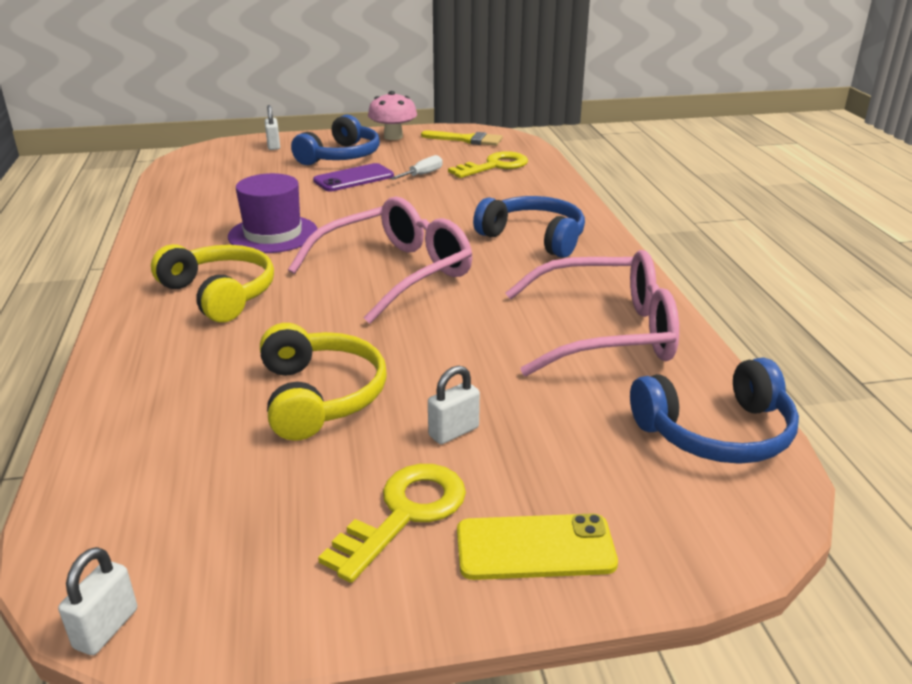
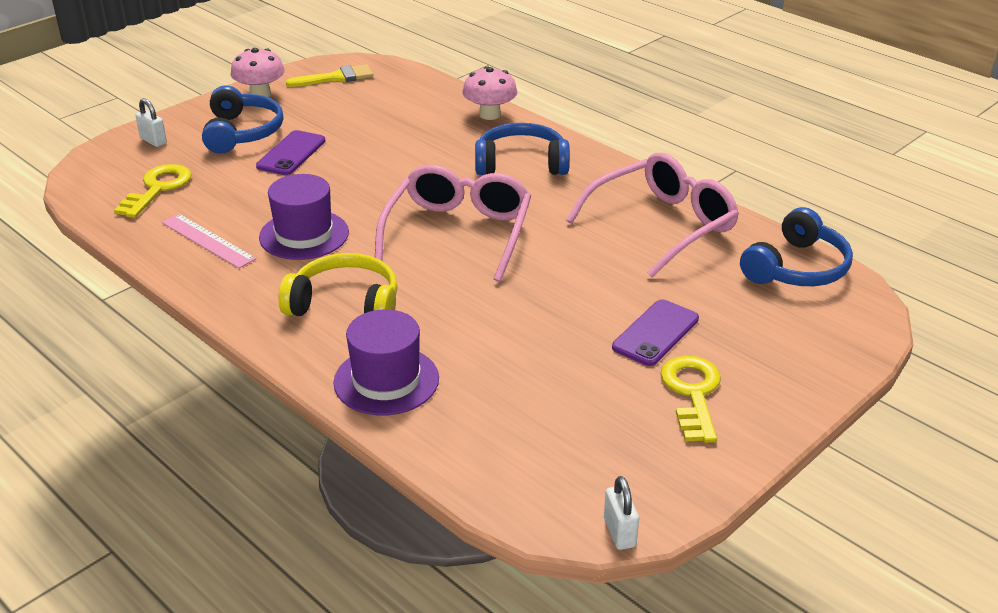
camera: 35 degrees left, 5 degrees up
yellow headphones [260,323,387,441] -> none
white screwdriver [390,155,443,180] -> none
white padlock [428,366,480,444] -> purple phone [612,299,699,366]
yellow key [448,151,528,178] -> yellow key moved to [114,164,191,218]
yellow phone [457,513,618,580] -> none
none -> pink ruler [162,214,256,268]
none -> purple hat [333,309,439,415]
none -> pink mushroom [462,66,517,120]

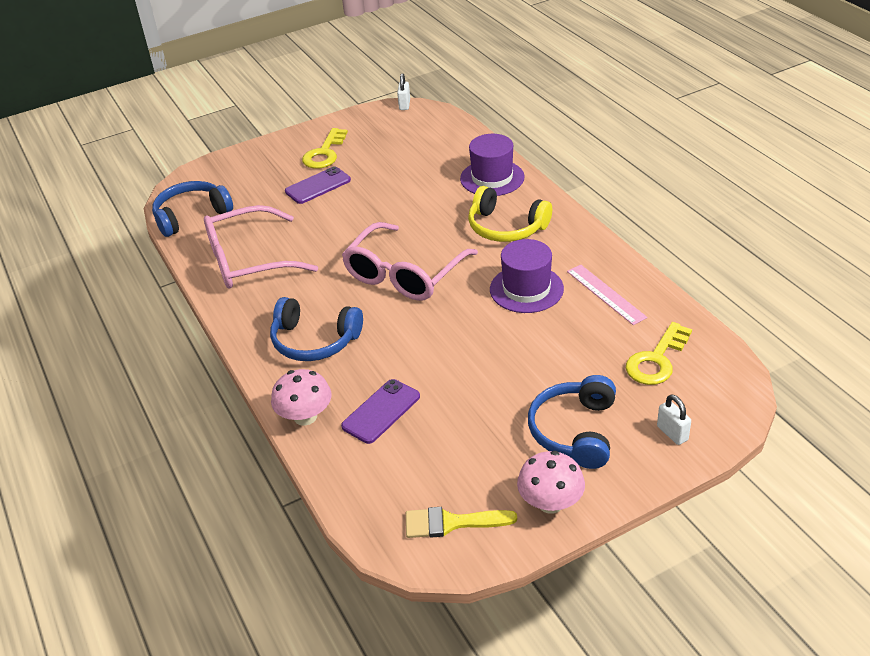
camera: 160 degrees left, 5 degrees up
purple phone [256,130,325,175] -> purple phone moved to [341,379,420,444]

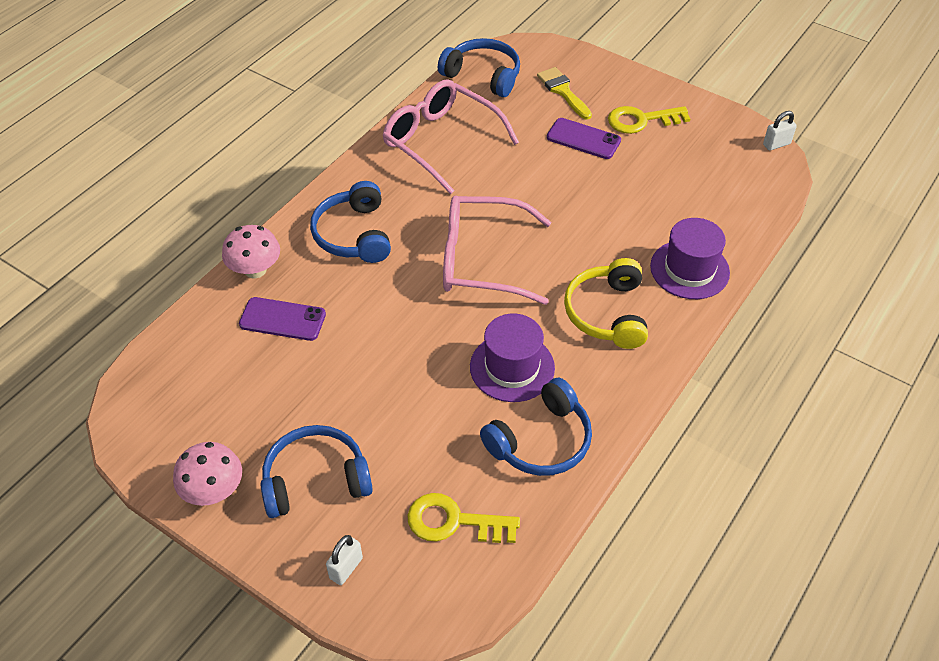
camera: 60 degrees right, 10 degrees up
yellow brush [406,507,517,538] -> yellow brush moved to [537,67,592,120]
pink ruler [567,265,647,325] -> blue headphones [480,377,592,476]

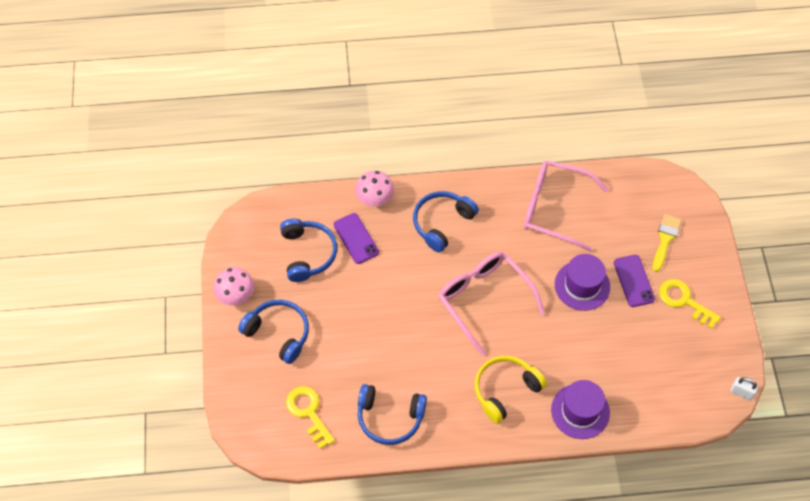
camera: 50 degrees right, 10 degrees up
white padlock [326,535,363,585] -> none
pink glasses [383,79,519,194] -> pink glasses turned 75 degrees counterclockwise [524,160,608,252]
blue headphones [438,38,520,97] -> blue headphones moved to [280,218,337,282]
purple hat [470,314,555,402] -> purple hat moved to [555,254,610,311]

